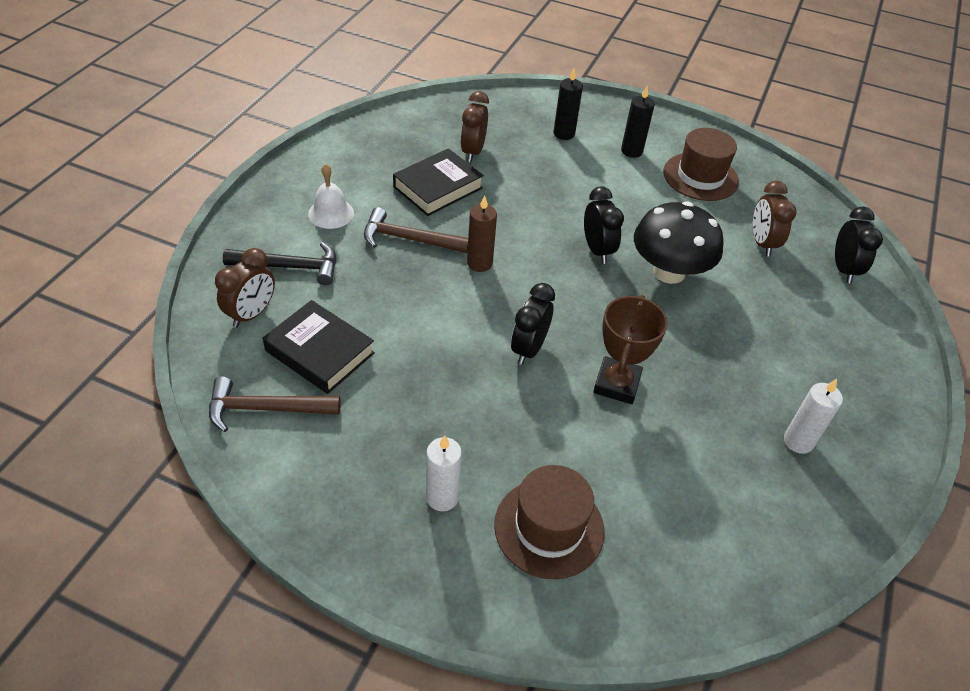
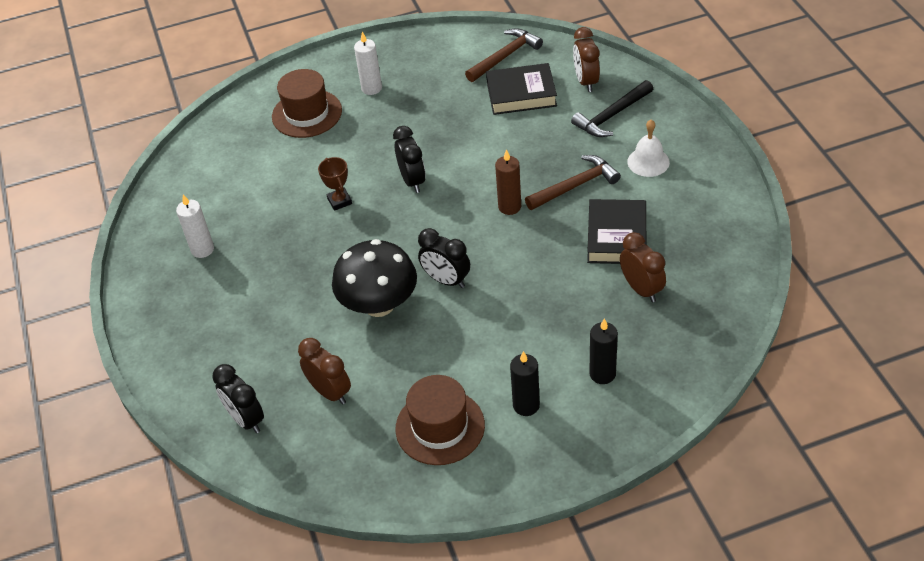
camera: 145 degrees right, 0 degrees up
brown trophy [593,295,668,404] -> brown trophy [318,157,352,211], size x0.62

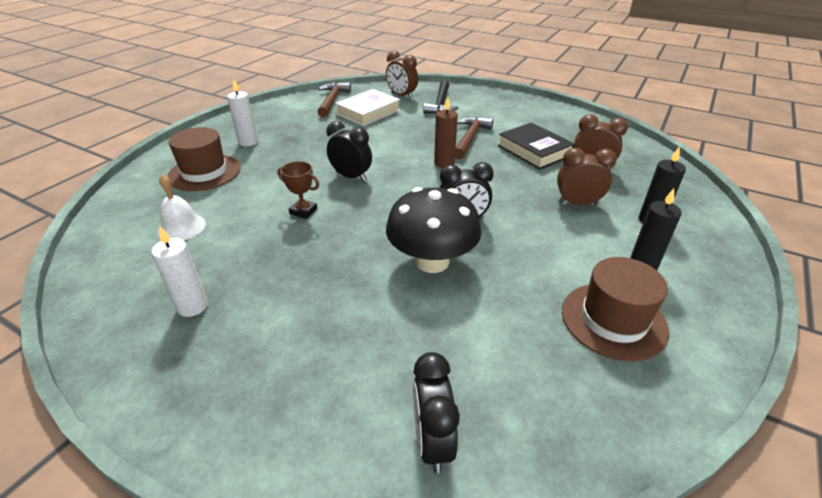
camera: 45 degrees left, 10 degrees down
black clock [212,364,264,433] -> black clock turned 75 degrees clockwise [413,352,460,473]
brown clock [298,338,351,405] -> brown clock moved to [557,148,617,205]
black book [486,63,557,115] -> white book [335,89,400,126]
white bell [627,120,670,177] -> white bell moved to [158,174,206,240]

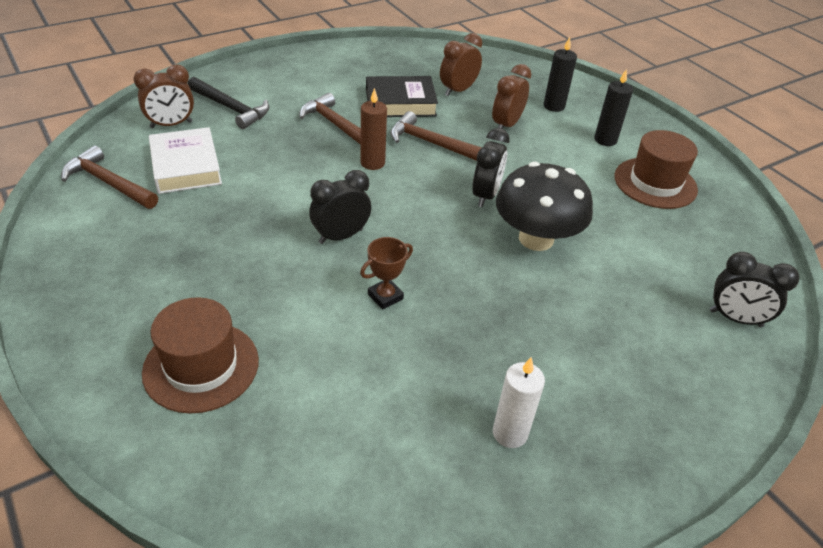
camera: 65 degrees left, 5 degrees up
white bell [158,174,206,240] -> none
white candle [227,78,258,146] -> none
none -> brown hammer [390,111,482,161]

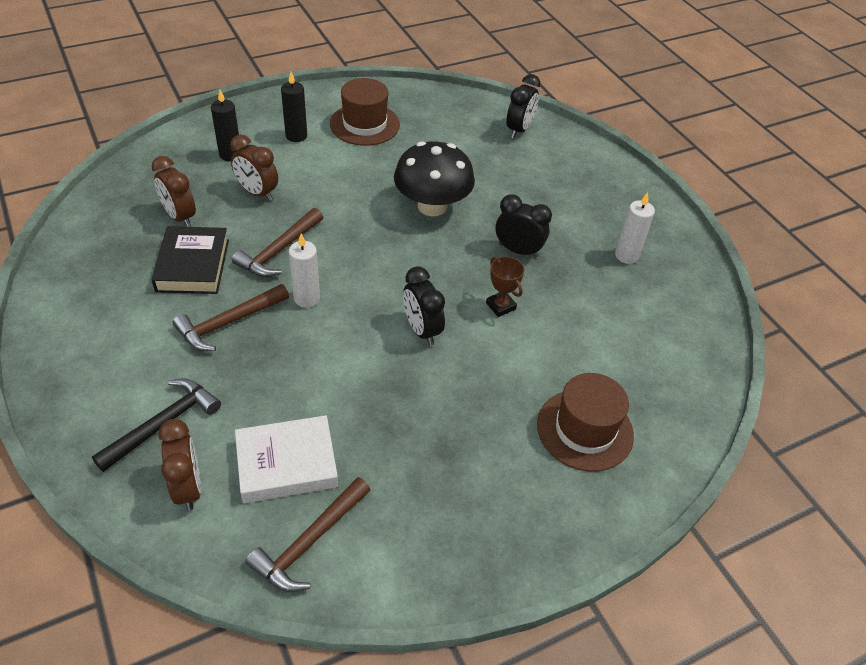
camera: 85 degrees left, 5 degrees up
brown candle [360,88,387,170] -> white candle [289,234,320,308]
black clock [472,128,510,207] -> black clock moved to [496,194,552,258]

